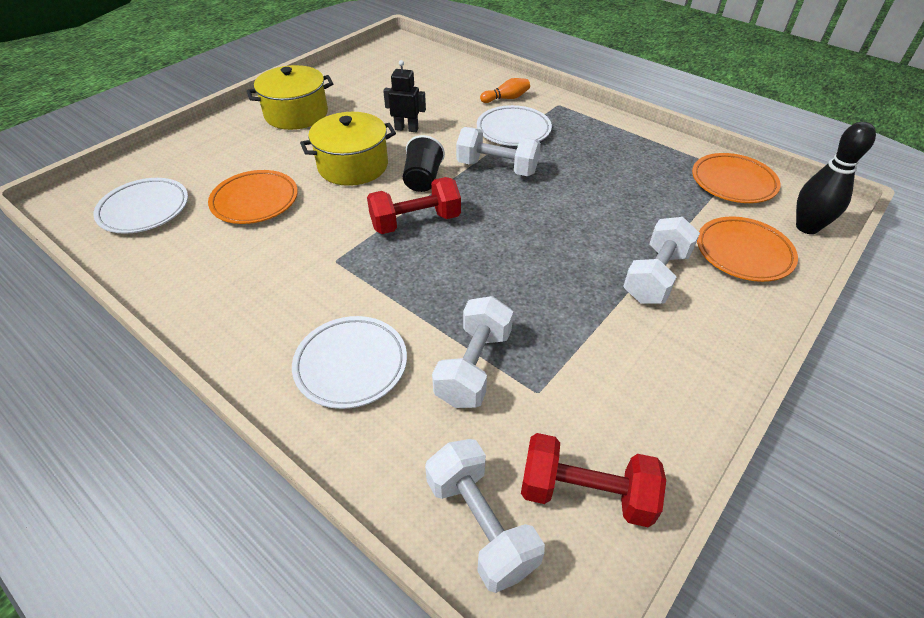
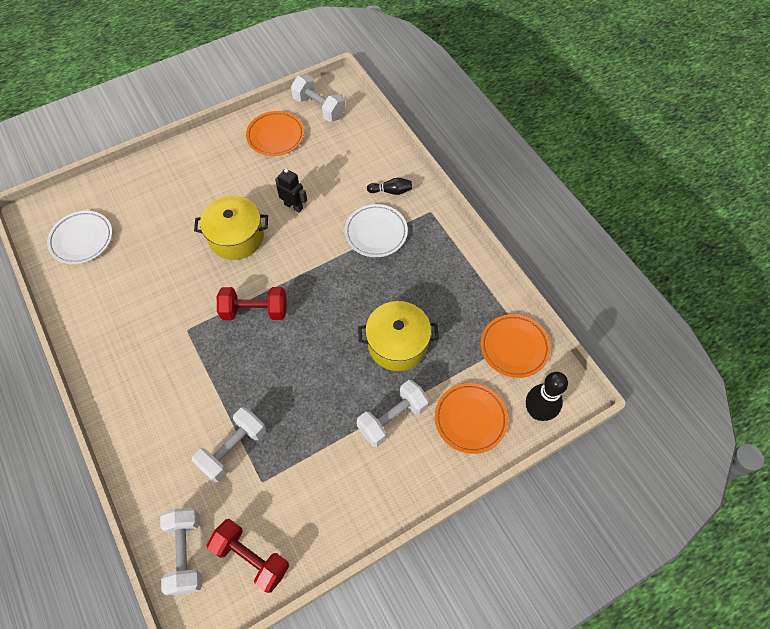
camera: 20 degrees right, 15 degrees up
orange plate [208,170,298,224] -> orange plate moved to [246,111,304,156]
yellow pot [247,65,333,130] -> yellow pot moved to [358,301,439,371]
white plate [292,316,407,409] -> none
black cup [403,135,445,192] -> none
white dumbbell [456,127,541,176] -> white dumbbell moved to [291,75,346,122]
orange bowling pin [480,78,530,103] -> black bowling pin [367,178,412,195]

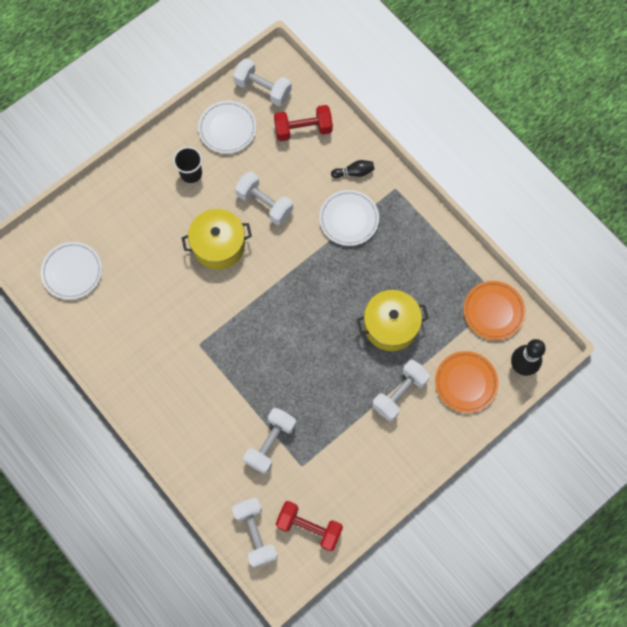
camera: 10 degrees left, 10 degrees up
red dumbbell [217,287,287,320] -> red dumbbell moved to [274,105,333,141]
orange plate [246,111,304,156] -> white plate [198,101,256,154]
black robot [275,168,307,213] -> white dumbbell [235,171,293,225]
none -> black cup [173,147,202,183]

